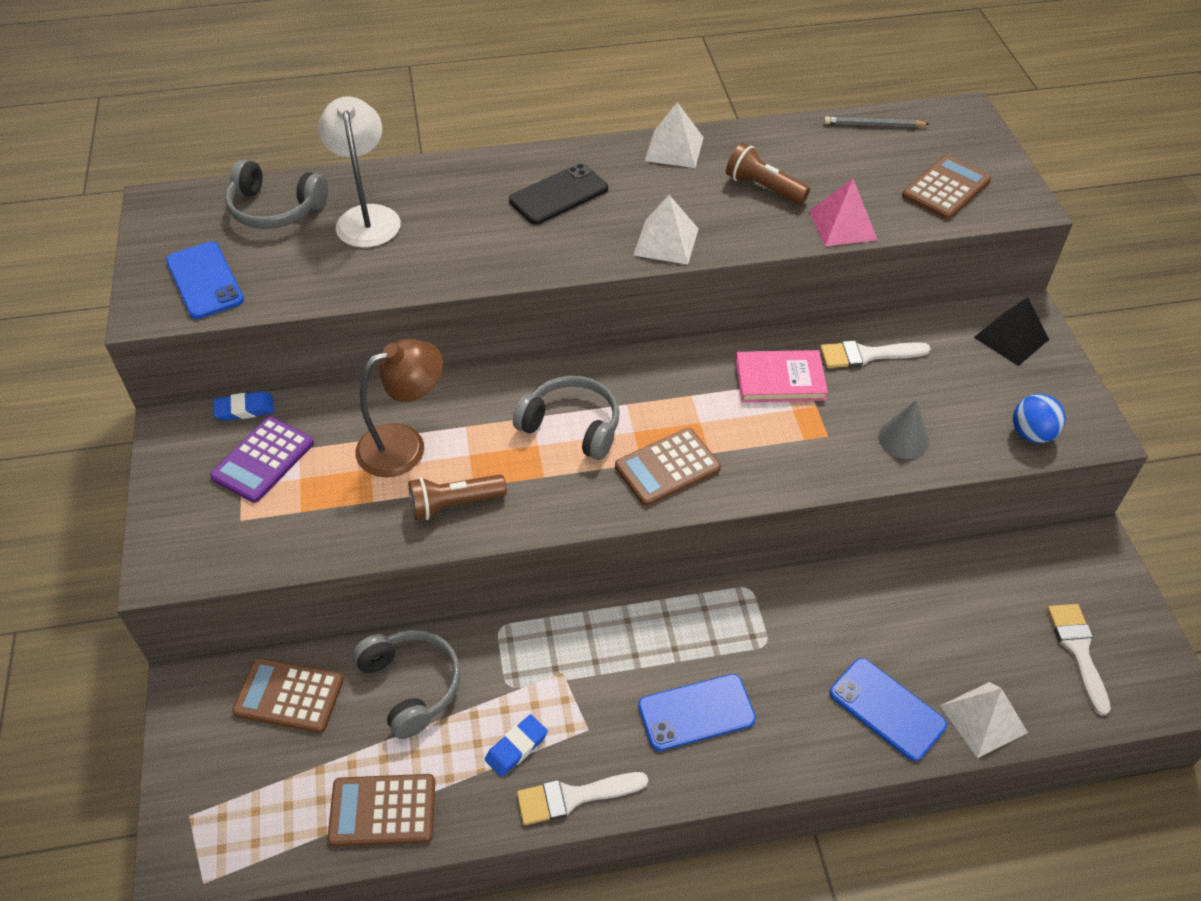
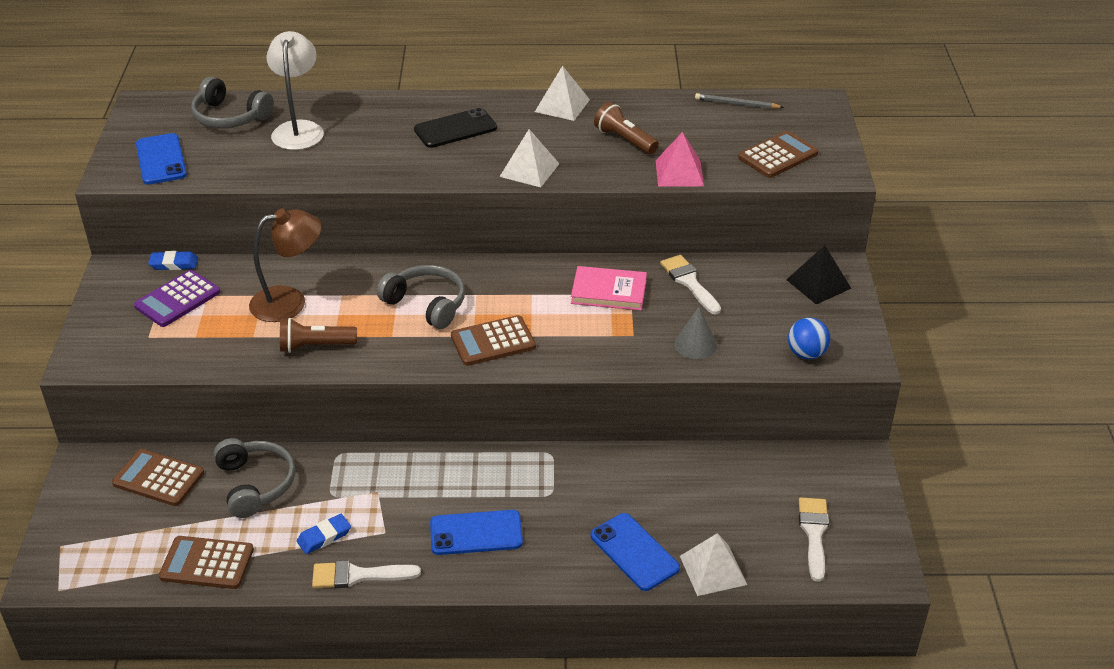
camera: 10 degrees right, 10 degrees down
white brush [820,340,931,368] -> white brush turned 60 degrees clockwise [660,255,721,314]

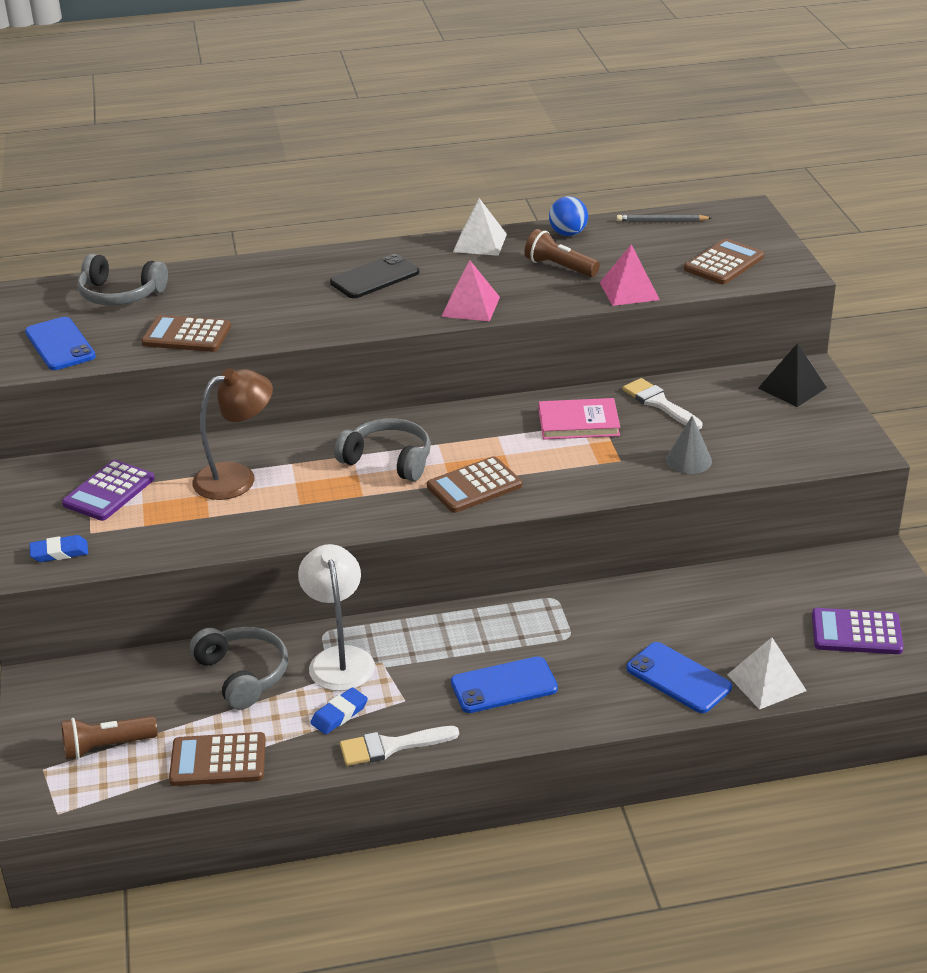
camera: 10 degrees left, 5 degrees down
brown calculator [112,449,204,506] -> brown calculator moved to [141,315,231,352]
blue eraser [148,251,198,270] -> blue eraser moved to [29,535,88,562]
white lamp [267,31,324,150] -> white lamp moved to [298,544,375,691]
brown flashlight [280,318,357,353] -> brown flashlight moved to [61,716,157,760]
white pyramid [500,129,559,187] -> pink pyramid [441,260,500,321]
blue ball [788,318,830,360] -> blue ball moved to [549,196,588,236]
white brush [799,498,829,582] -> purple calculator [812,608,903,654]

